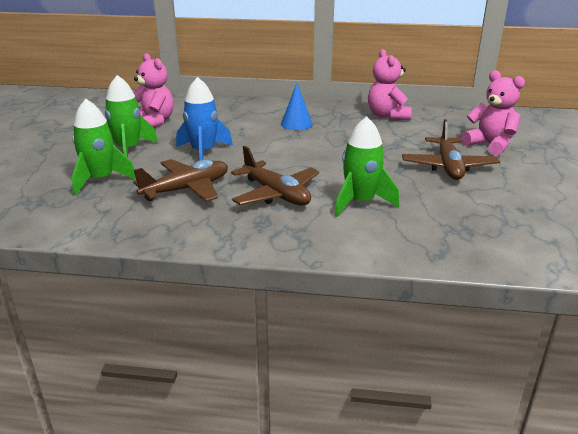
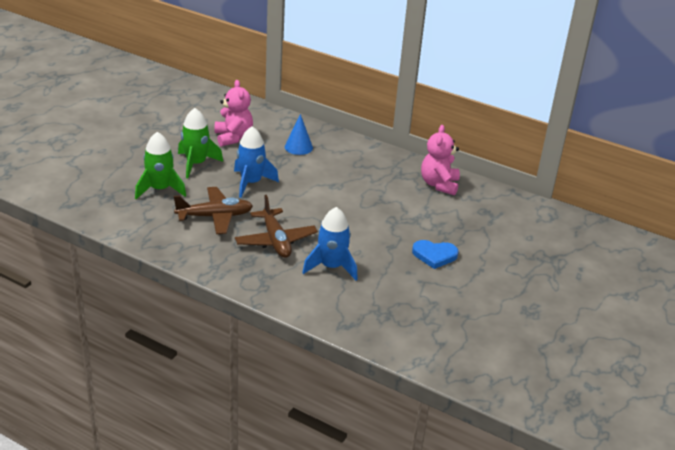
camera: 20 degrees right, 5 degrees up
blue cone [281,83,313,130] -> blue cone moved to [285,114,313,155]
green rocket [334,117,399,217] -> blue rocket [302,207,358,280]
brown plane [402,119,500,180] -> blue heart [412,240,459,269]
pink teddy bear [461,70,525,156] -> none

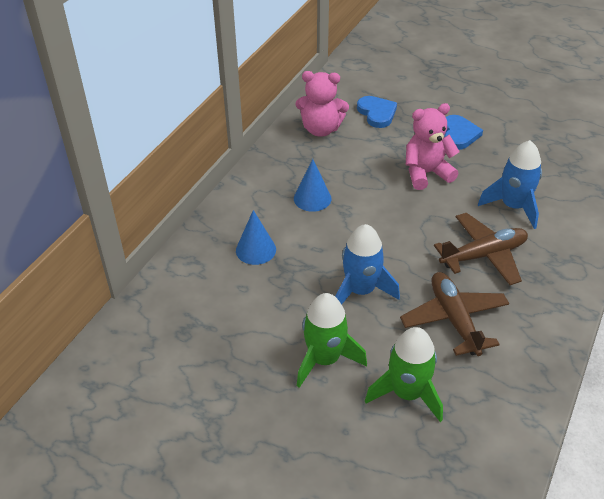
camera: 90 degrees left, 10 degrees up
pink teddy bear [214,80,253,146] -> pink teddy bear moved to [406,103,460,190]
none -> blue cone [294,159,332,212]
none -> blue heart [357,96,397,128]

